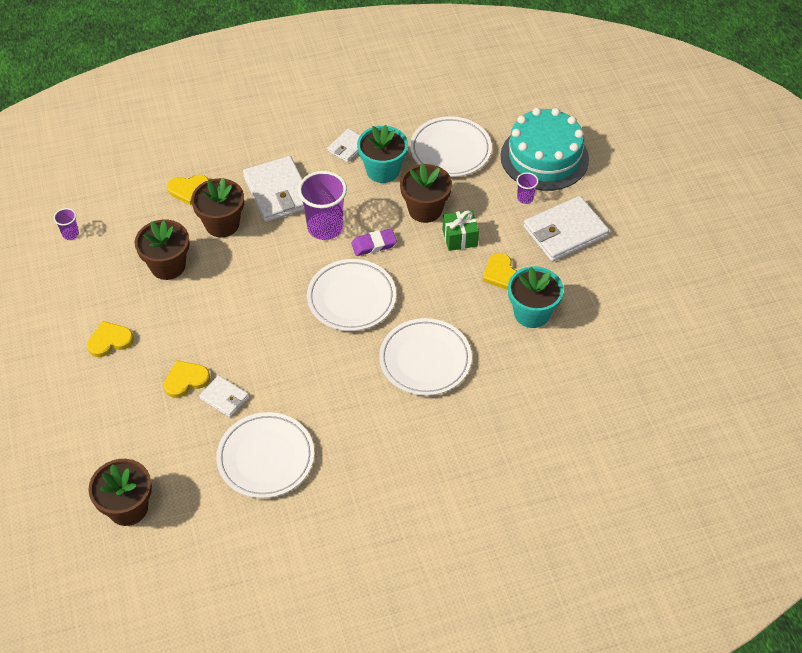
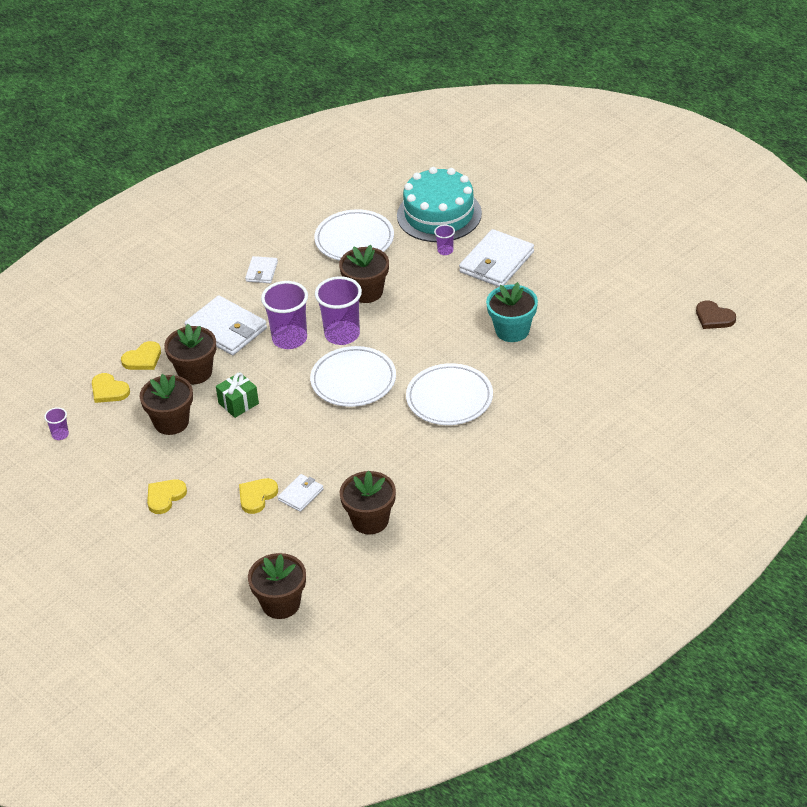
camera: 25 degrees left, 10 degrees down
white wallet [199,375,249,417] -> white wallet turned 60 degrees counterclockwise [278,474,324,512]
white plate [216,412,314,498] -> brown flower pot [339,471,396,534]
purple eraser [351,229,397,256] -> purple cup [315,276,362,345]
turquoise flower pot [357,125,408,183] -> none
green gift [443,210,479,251] -> green gift moved to [216,372,259,418]
yellow heart [483,253,518,290] -> yellow heart moved to [92,373,130,403]
none -> brown heart [696,300,736,329]

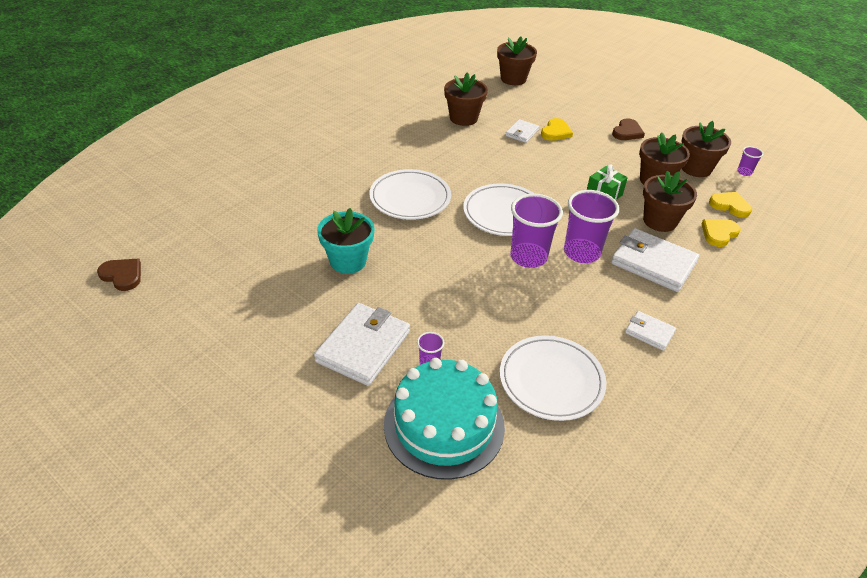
camera: 170 degrees right, 0 degrees up
yellow heart [147,479,187,514] -> brown heart [612,118,645,140]
white wallet [245,256,278,283] -> white wallet turned 60 degrees counterclockwise [625,311,676,351]
brown flower pot [339,245,389,303] -> brown flower pot moved to [681,121,731,177]

